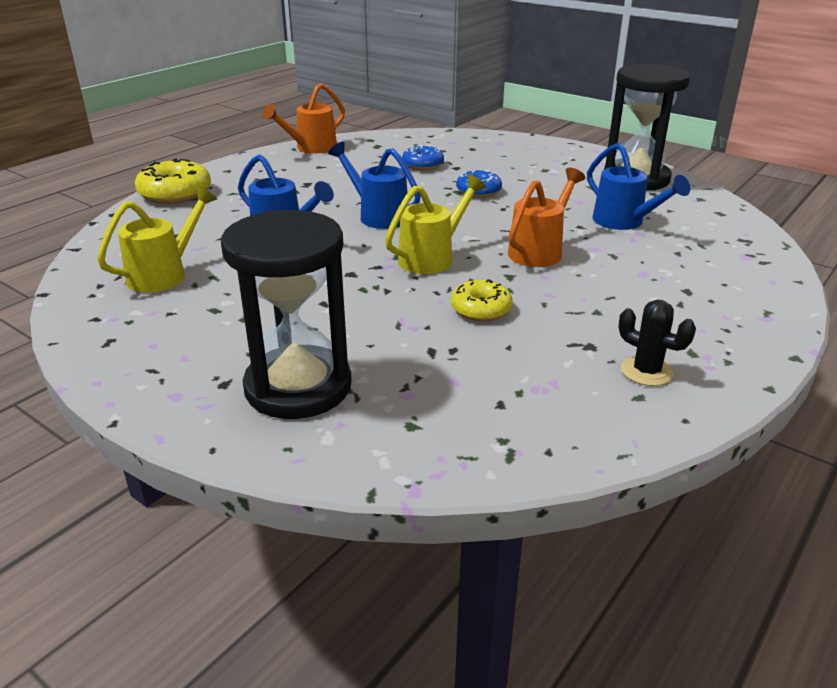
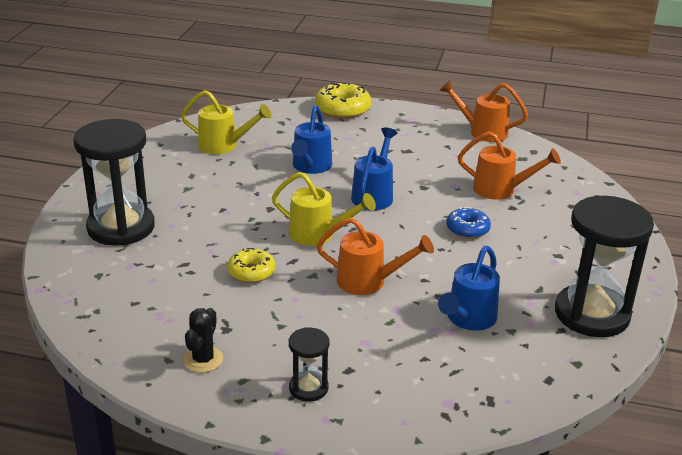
camera: 65 degrees right, 0 degrees up
blue donut [402,145,444,170] -> orange watering can [458,131,561,200]
none -> black hourglass [289,327,330,402]

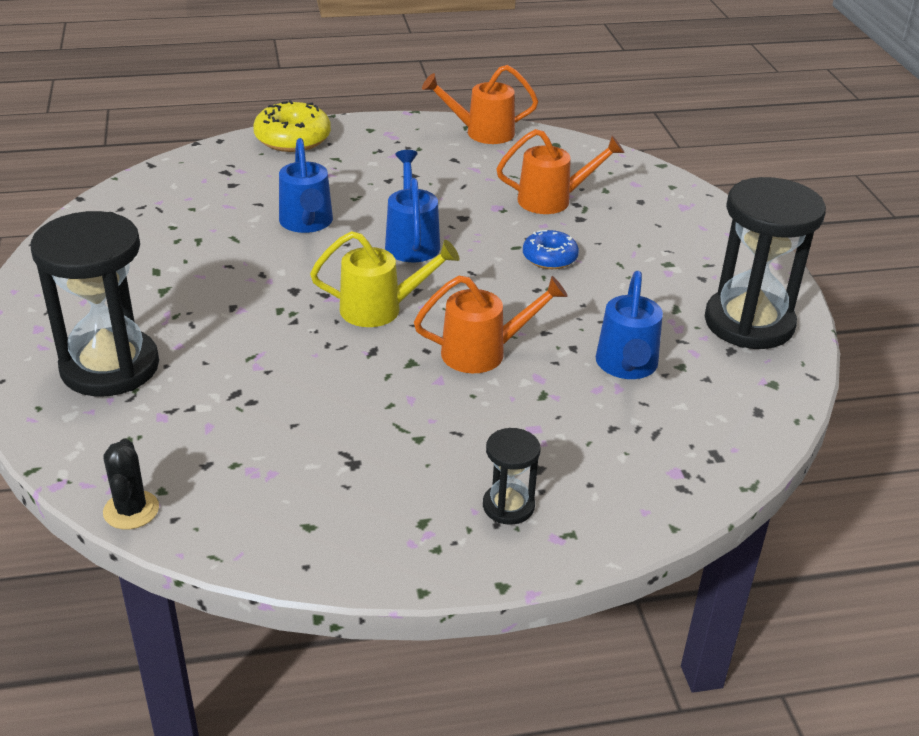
camera: 25 degrees left, 5 degrees up
yellow watering can [181,90,272,154] -> none
black cactus [183,308,223,373] -> black cactus moved to [103,439,159,529]
yellow donut [228,248,275,283] -> none

